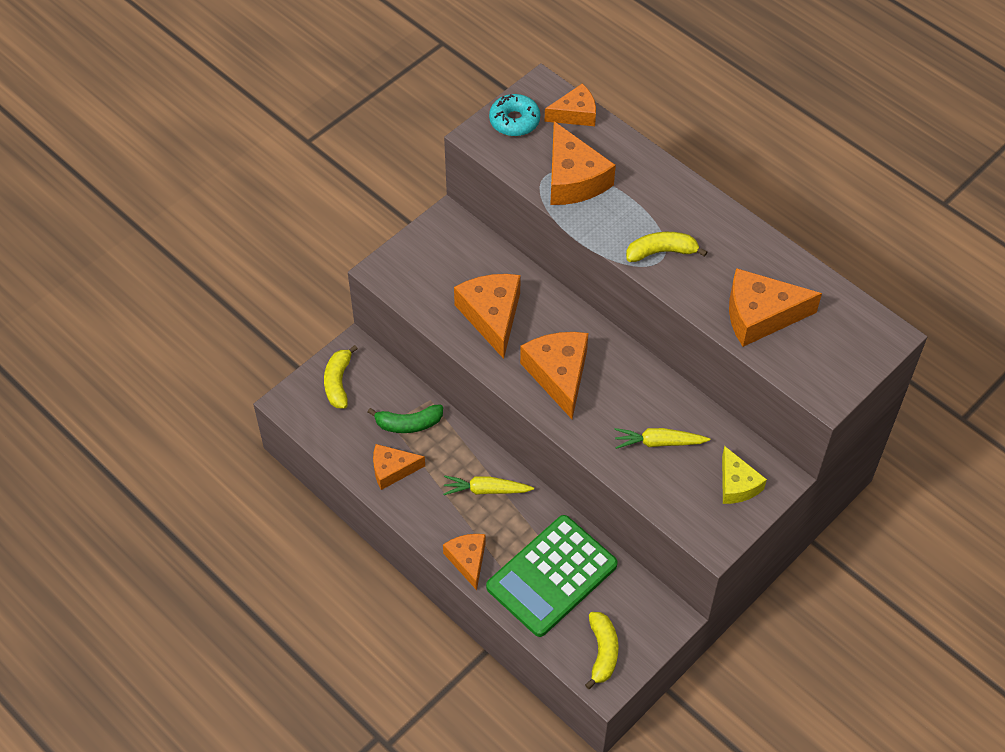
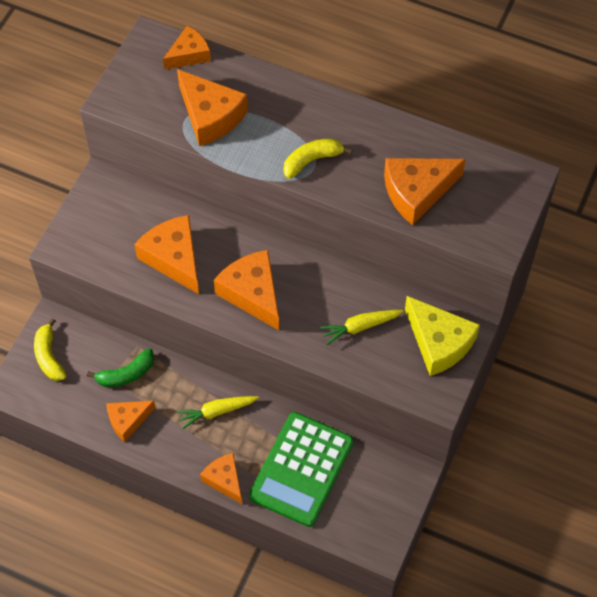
camera: 20 degrees left, 5 degrees up
turquoise donut [489,94,540,136] -> none
yellow banana [585,612,618,689] -> none
yellow cheese [722,446,767,504] -> yellow cheese [405,296,480,376], size x1.59

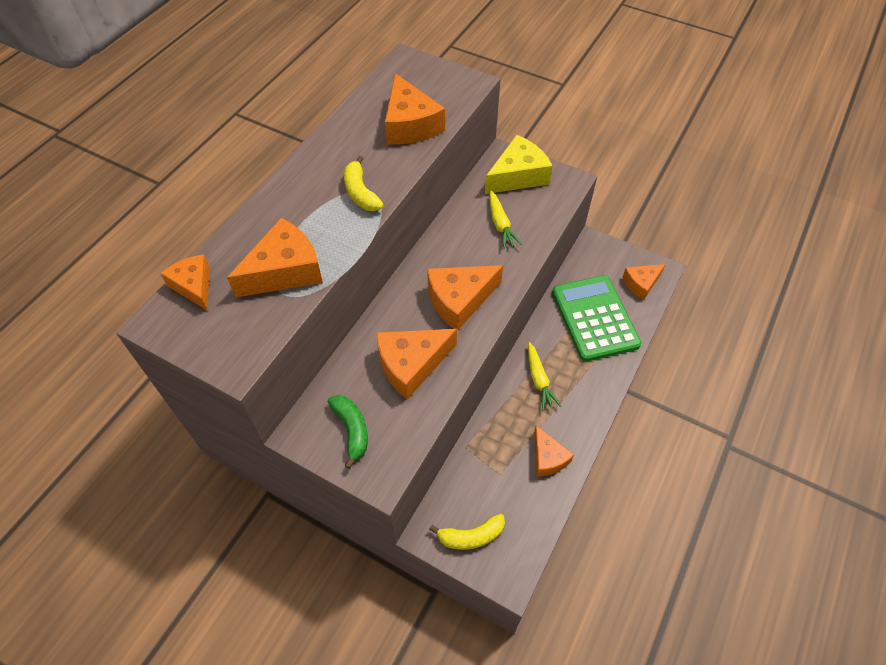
camera: 85 degrees left, 5 degrees down
green banana [87,348,154,387] -> green banana moved to [328,395,368,469]
orange cheese [200,453,242,504] -> orange cheese moved to [623,264,665,300]
green calculator [249,412,354,527] -> green calculator turned 135 degrees counterclockwise [552,275,641,362]

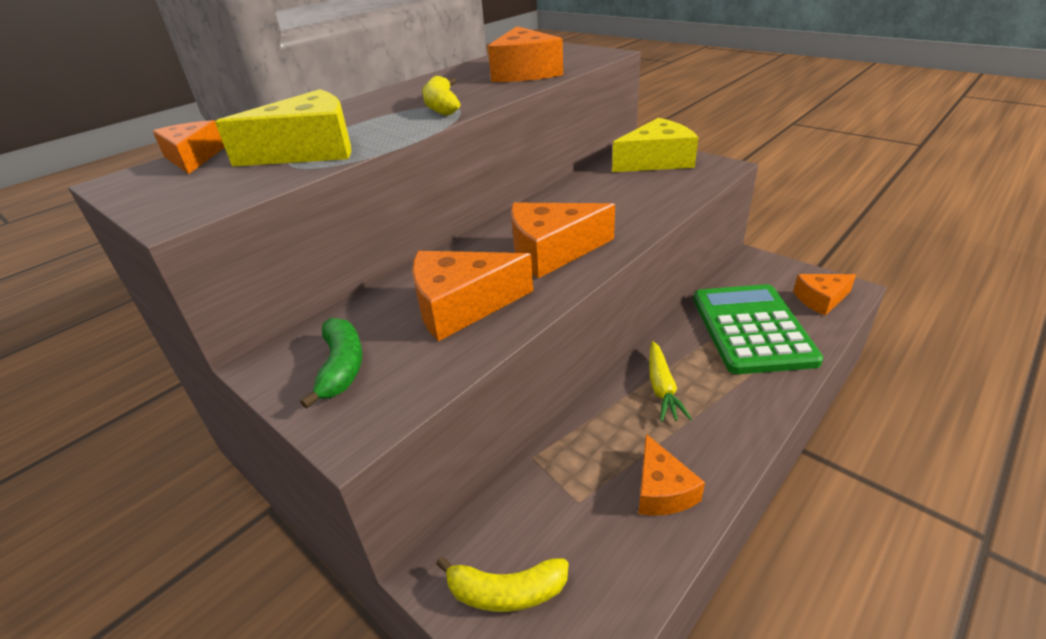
camera: 15 degrees right, 20 degrees down
orange cheese [227,218,323,298] -> yellow cheese [215,89,351,166]
yellow carrot [489,190,522,249] -> none

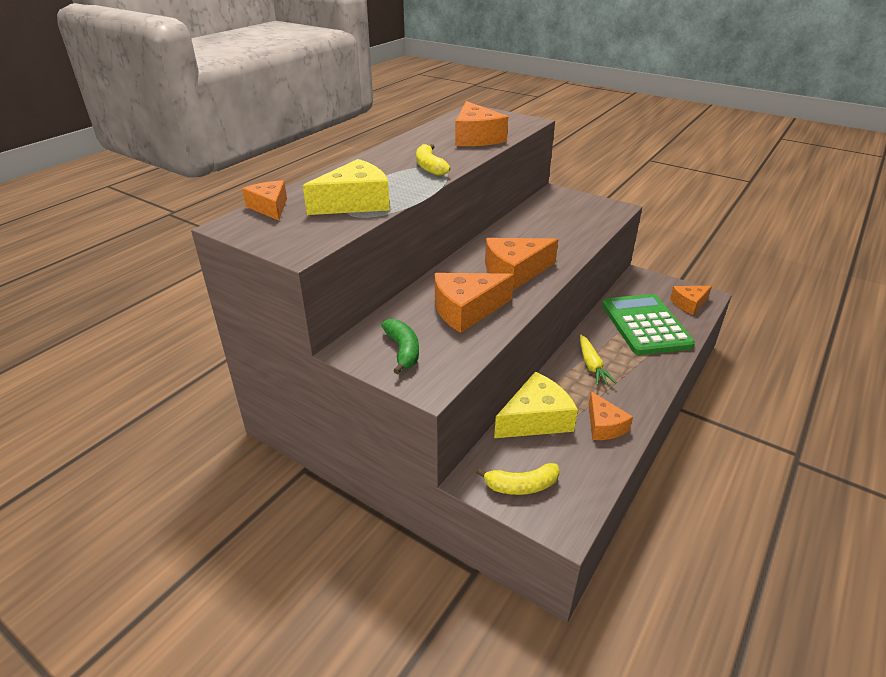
camera: 10 degrees left, 0 degrees up
yellow cheese [612,118,698,172] -> yellow cheese moved to [494,372,578,438]

